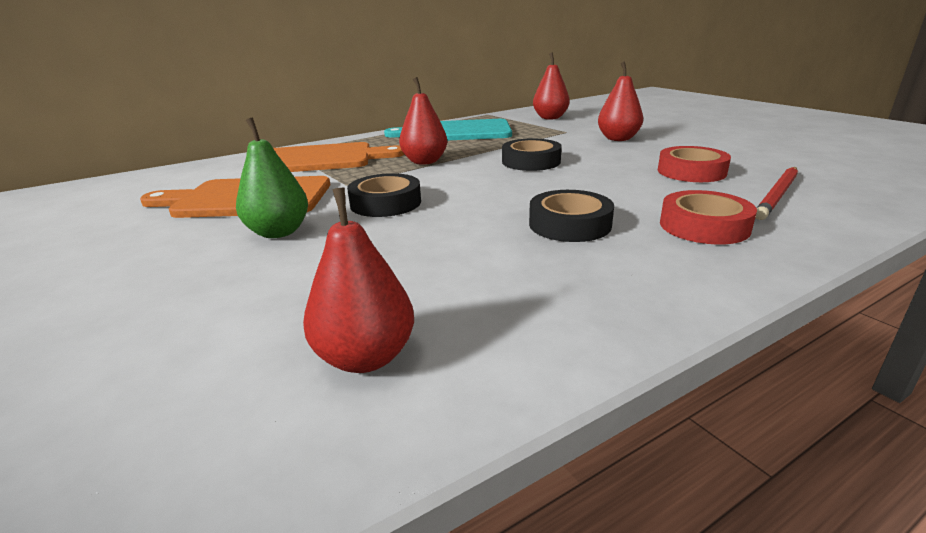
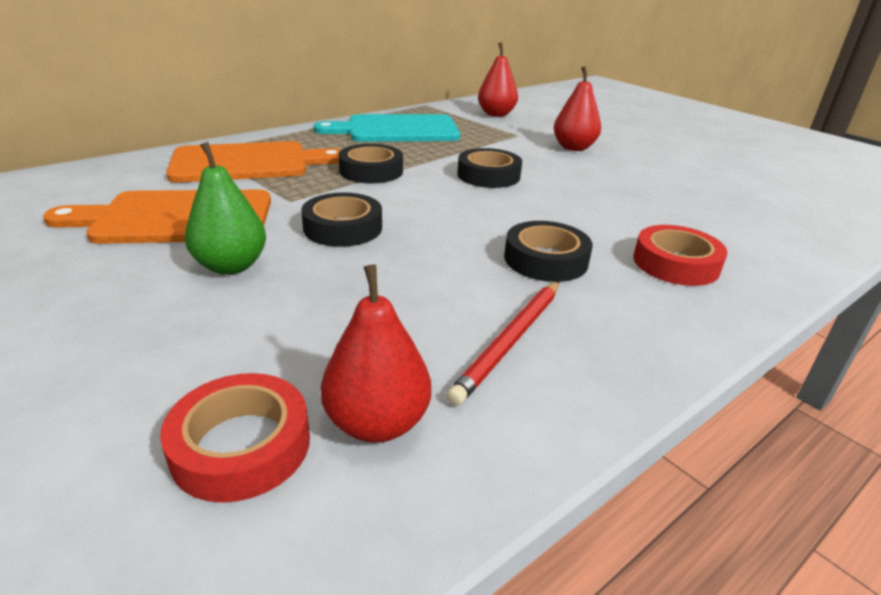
camera: 10 degrees left, 5 degrees up
red pear [399,77,447,165] -> black tape [338,144,403,183]
red tape [658,146,731,182] -> red tape moved to [160,373,310,503]
red pencil [755,167,798,220] -> red pencil moved to [446,281,559,406]

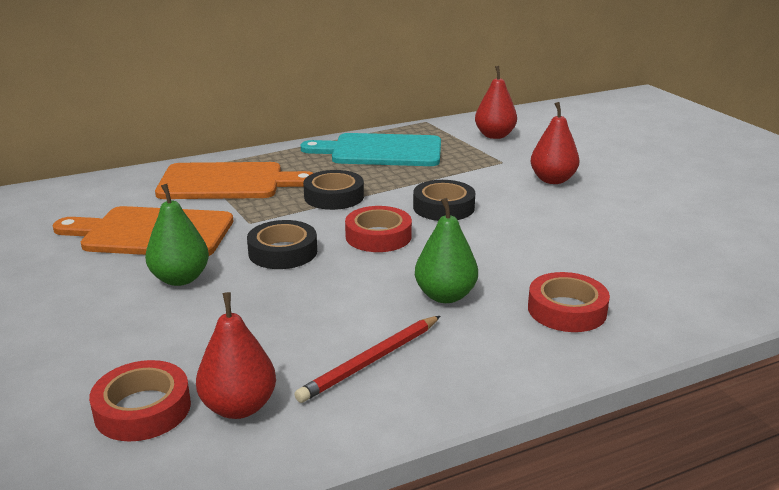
camera: 15 degrees right, 5 degrees down
black tape [504,221,593,282] -> green pear [415,198,478,303]
none -> red tape [345,206,412,252]

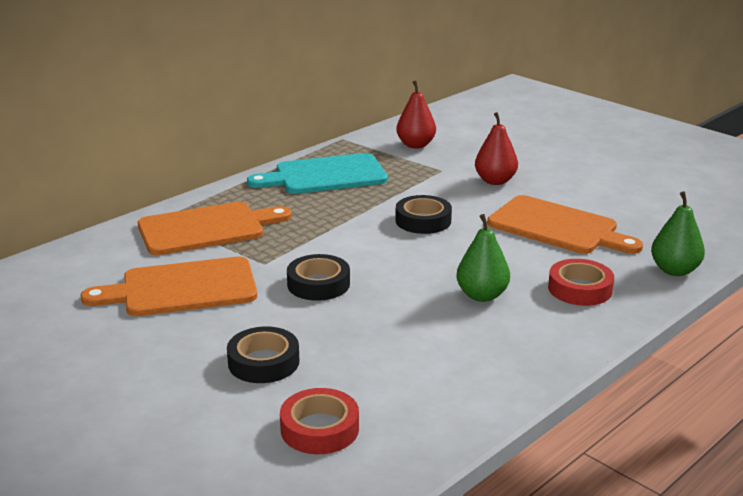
camera: 20 degrees left, 0 degrees up
green pear [145,184,209,286] -> green pear moved to [651,191,705,276]
red pear [196,292,276,419] -> none
red pencil [295,316,440,403] -> none
black tape [303,170,364,210] -> black tape moved to [227,327,299,383]
red tape [345,206,412,252] -> none
none -> orange cutting board [487,195,643,254]

